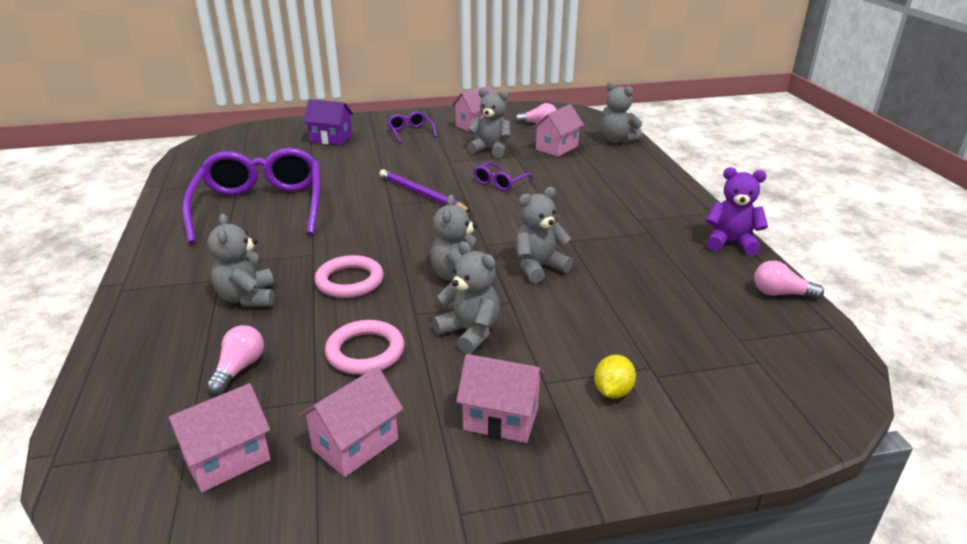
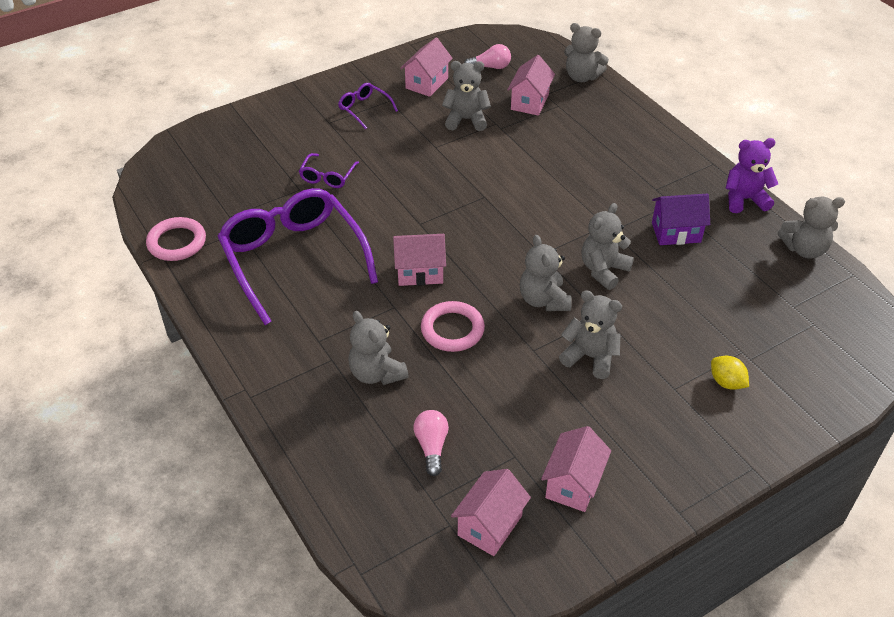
camera: 20 degrees left, 15 degrees up
purple house [303,99,353,145] -> purple house moved to [652,194,710,245]
pink ring [325,320,405,375] -> pink ring moved to [146,217,206,261]
purple pencil [379,169,471,212] -> none
pink house [456,354,545,443] -> pink house moved to [393,234,446,286]
purple glasses [474,162,534,191] -> purple glasses moved to [299,153,359,188]
yellow lemon [594,355,636,398] -> yellow lemon turned 45 degrees counterclockwise [711,356,749,390]
pink light bulb [754,261,824,299] -> grey teddy bear [778,196,845,259]

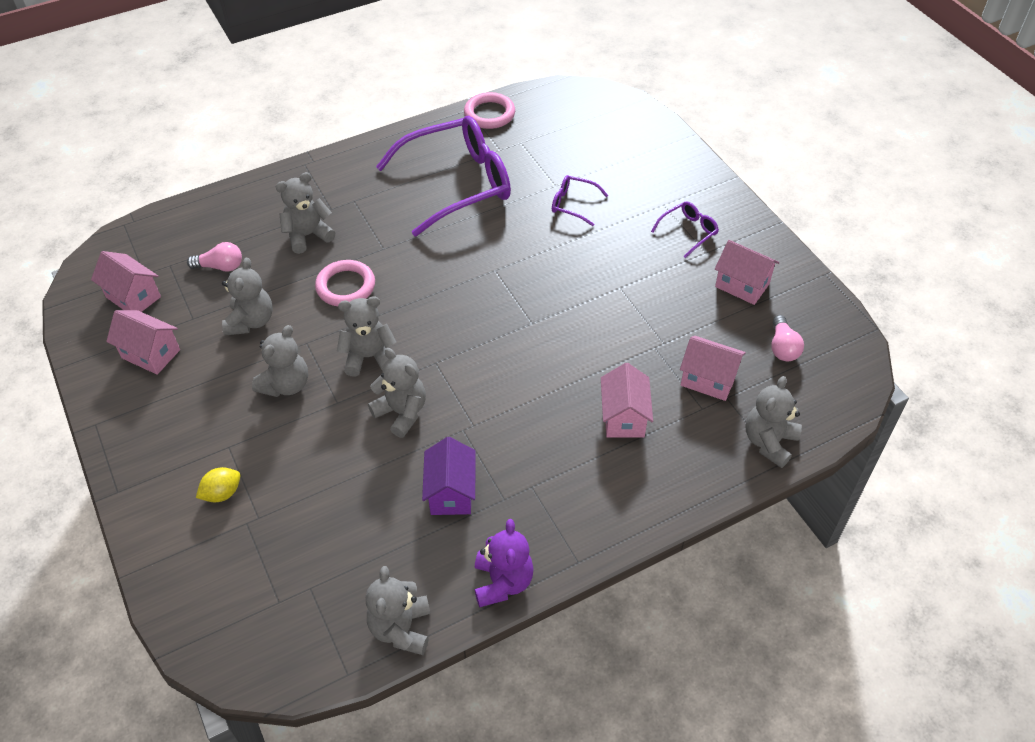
camera: 95 degrees right, 5 degrees up
pink house [393,234,446,286] -> pink house moved to [601,363,653,438]
grey teddy bear [442,61,491,131] -> grey teddy bear moved to [222,258,273,336]

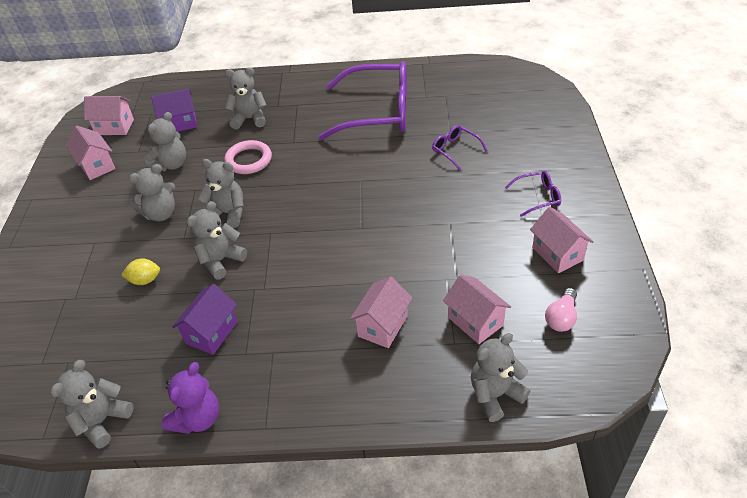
camera: 30 degrees right, 5 degrees down
pink house [91,251,161,312] -> pink house turned 60 degrees counterclockwise [84,96,134,135]
pink light bulb [187,242,242,272] -> purple house [151,88,197,132]
yellow lemon [196,467,241,503] -> yellow lemon moved to [122,259,160,285]
grey teddy bear [368,348,426,438] -> grey teddy bear turned 120 degrees counterclockwise [187,201,247,279]
pink ring [464,92,515,129] -> none

